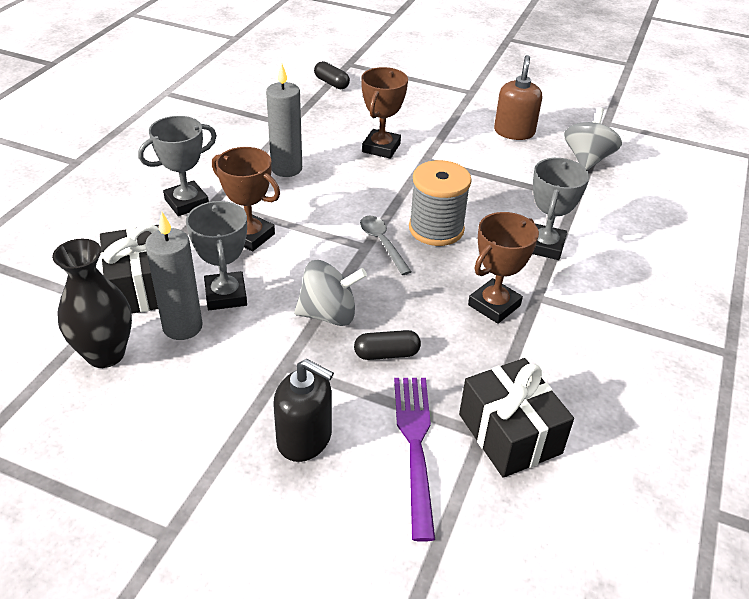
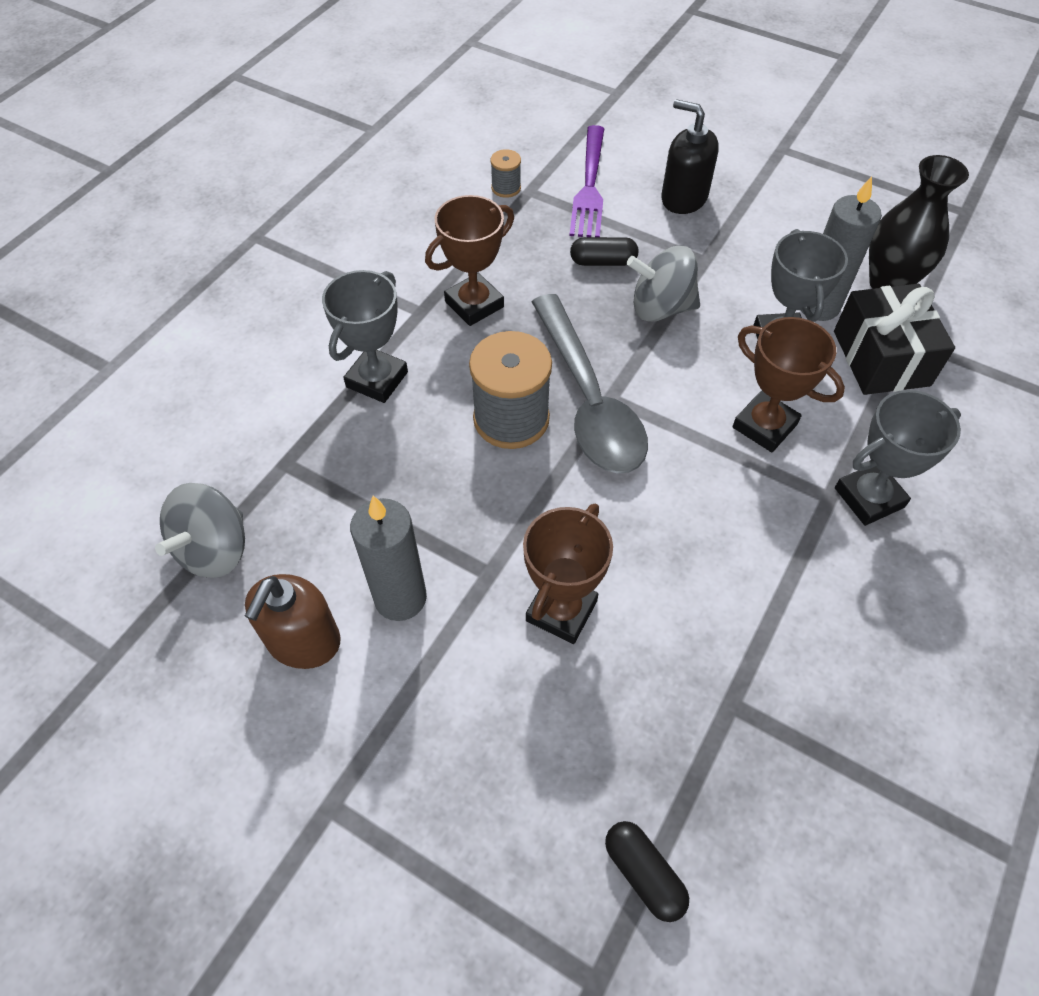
camera: 170 degrees left, 15 degrees up
grey candle [266,64,302,177] -> grey candle moved to [350,496,427,621]
grey spoon [360,216,412,275] -> grey spoon [532,294,648,474], size x2.03
black gift [459,358,574,478] -> grey spool [490,149,521,198]

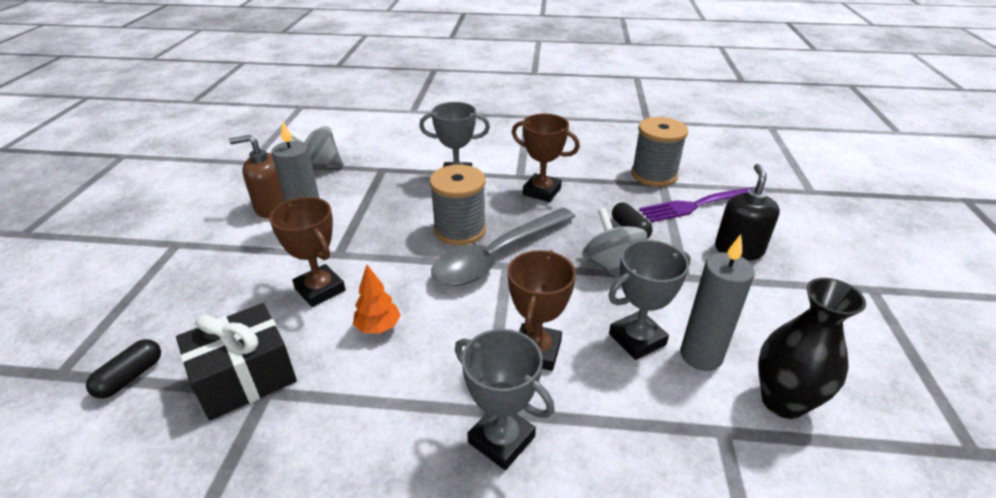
camera: 65 degrees right, 20 degrees down
grey spool [490,149,521,198] -> grey spool [631,117,688,186], size x2.10
brown trophy [523,503,613,644] -> brown trophy turned 45 degrees clockwise [269,197,346,307]
black gift [834,284,955,395] -> black gift moved to [176,303,297,421]
none -> orange tree [353,265,401,334]

